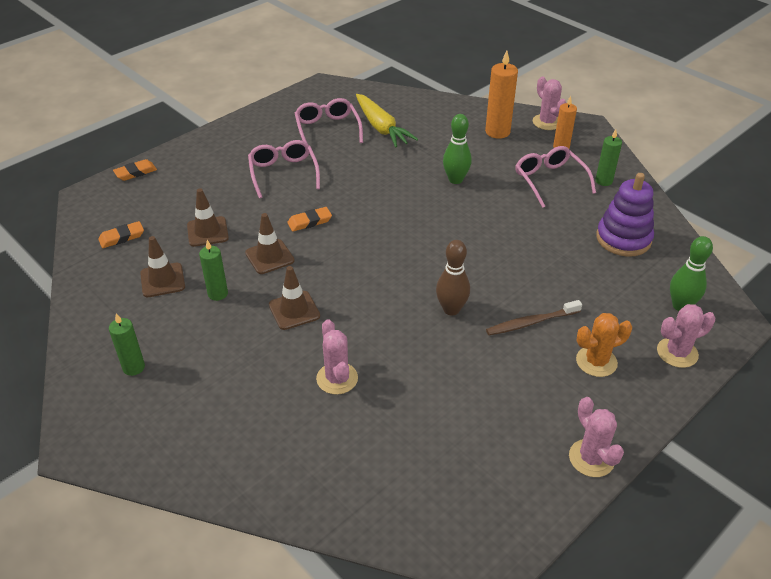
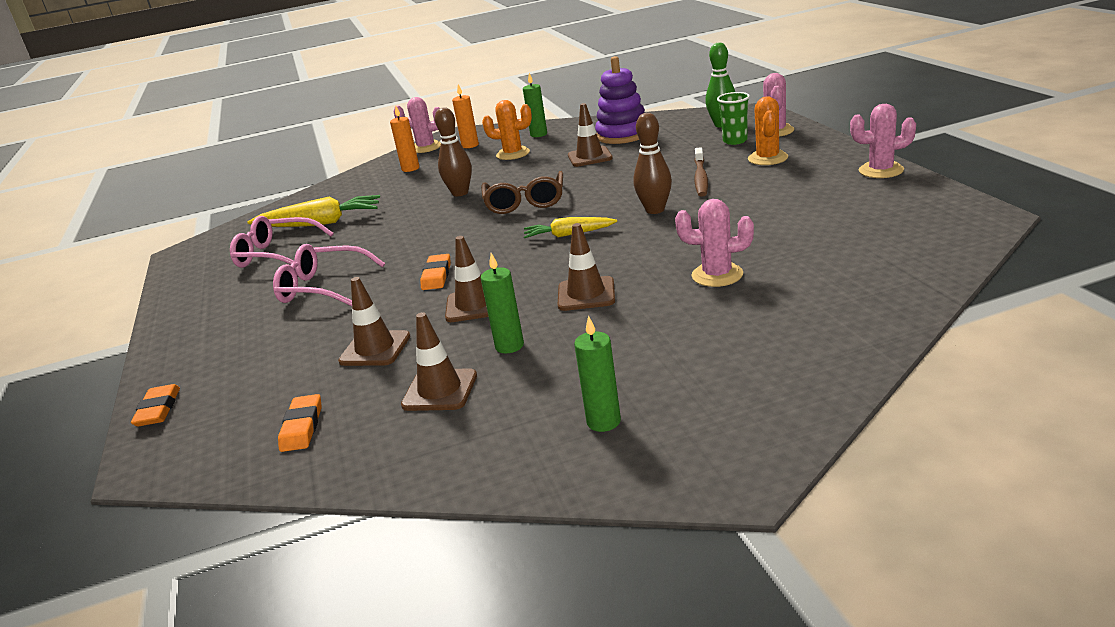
camera: 60 degrees left, 15 degrees down
green bowling pin [443,114,472,184] -> brown bowling pin [435,107,472,196]
orange candle [485,51,518,139] -> orange candle [390,106,419,172], size x0.64
pink glasses [515,146,596,208] -> orange cactus [482,100,532,160]
none -> brown glasses [481,171,563,214]
none -> yellow carrot [524,217,617,238]
none -> brown traffic cone [568,103,613,167]
none -> green cup [717,92,750,145]

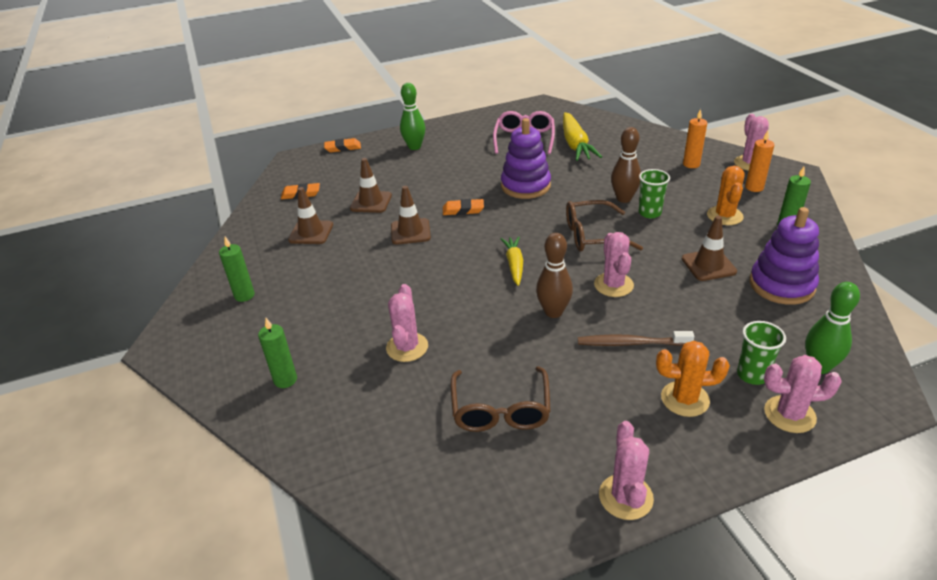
camera: 85 degrees right, 10 degrees up
pink glasses [273,244,385,306] -> none
green candle [481,253,524,353] -> green candle moved to [258,318,297,388]
brown traffic cone [558,223,615,311] -> none
none -> green bowling pin [400,83,425,150]
none -> brown glasses [451,366,551,432]
none -> purple stacking toy [501,118,551,199]
none -> pink cactus [594,232,634,297]
none -> green cup [639,169,670,218]

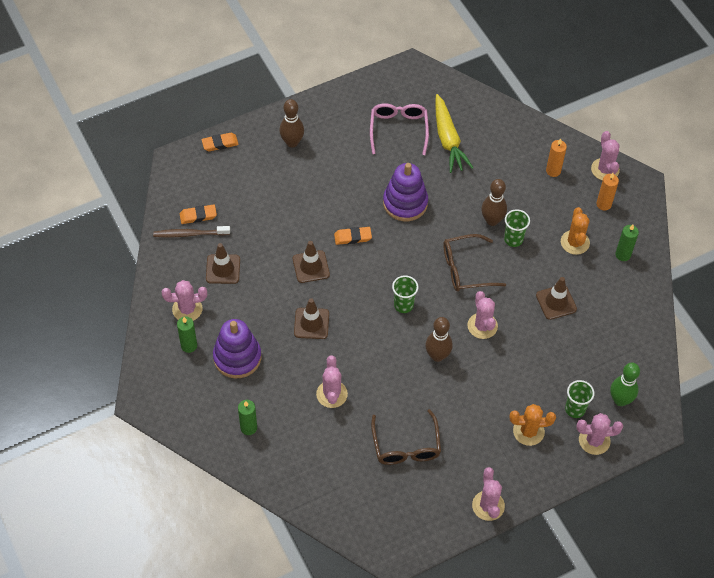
camera: 10 degrees left, 20 degrees up
brown traffic cone [350,158,392,213] -> brown traffic cone moved to [294,298,329,339]
green bowling pin [400,83,425,150] -> brown bowling pin [279,99,304,147]
yellow carrot [501,236,523,286] -> green cup [392,275,418,313]
brown toothbrush [578,331,694,346] -> brown toothbrush moved to [153,226,230,238]
purple stacking toy [750,207,819,305] -> purple stacking toy moved to [213,319,261,378]
none -> pink cactus [161,280,207,321]

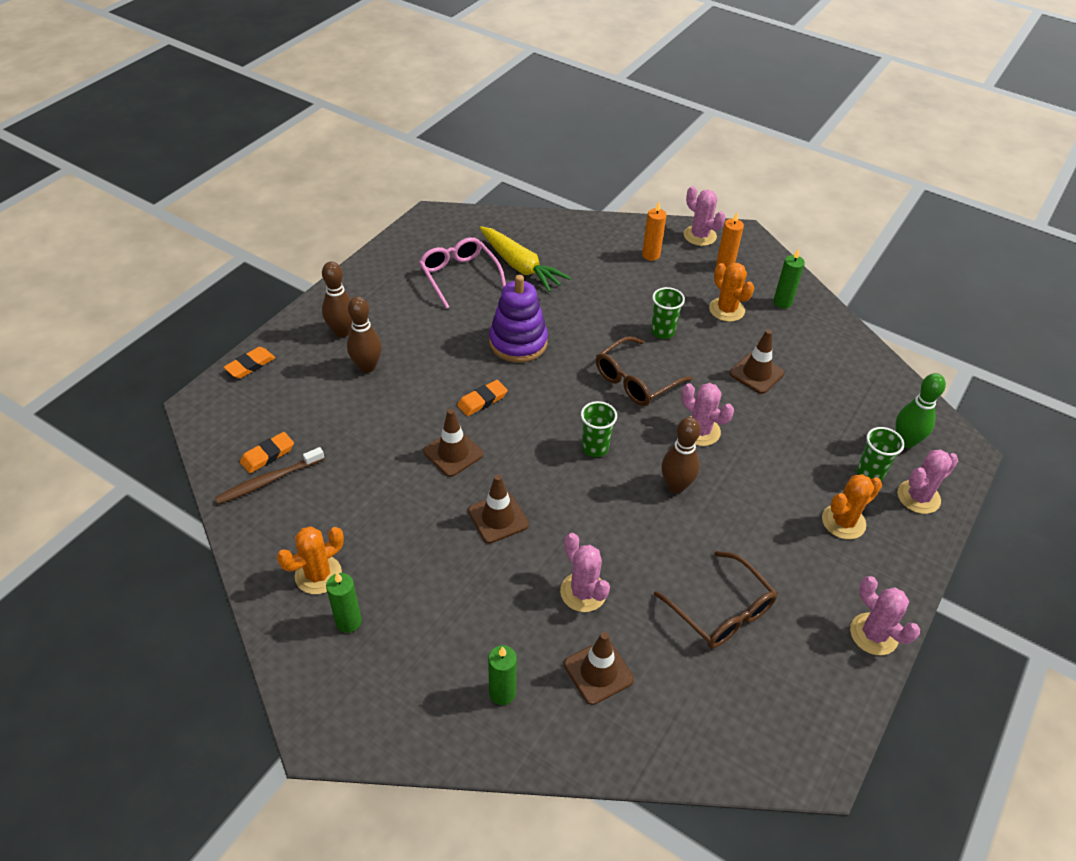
camera: 30 degrees left, 10 degrees down
pink cactus [161,280,207,321] -> orange cactus [277,526,344,594]
brown traffic cone [206,243,240,284] -> brown traffic cone moved to [564,632,634,705]
purple stacking toy [213,319,261,378] -> none
brown bowling pin [481,179,507,226] -> brown bowling pin moved to [347,296,382,373]

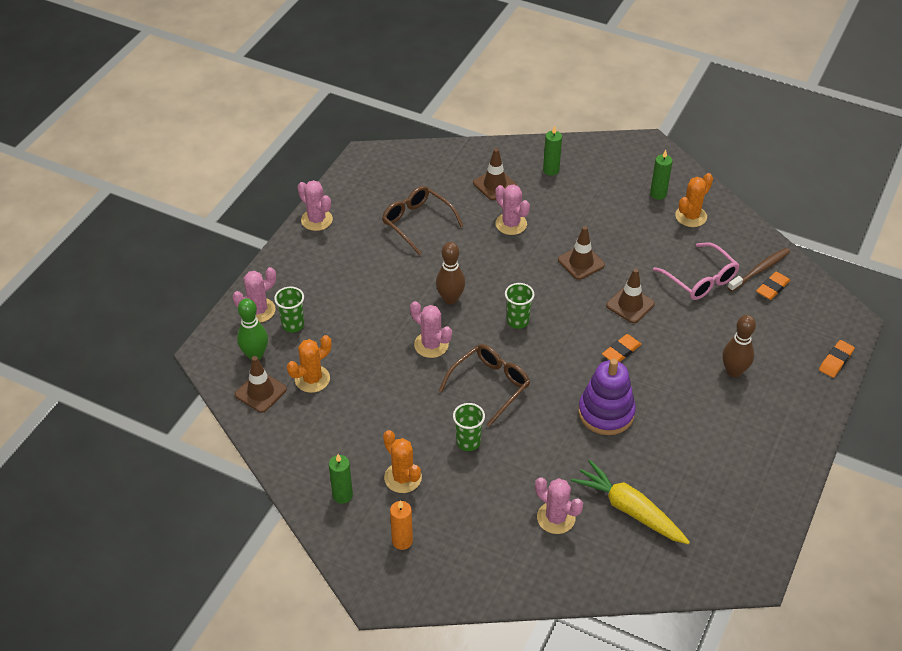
camera: 175 degrees right, 0 degrees up
brown bowling pin [322,262,352,337] -> none
pink glasses [419,237,506,309] -> pink glasses moved to [653,242,739,300]
orange candle [642,202,667,261] -> none
pink cactus [684,186,726,246] -> pink cactus moved to [535,477,583,534]
brown traffic cone [730,329,785,394] -> brown traffic cone moved to [235,356,287,413]
orange cactus [822,474,882,540] -> orange cactus moved to [287,335,331,393]

